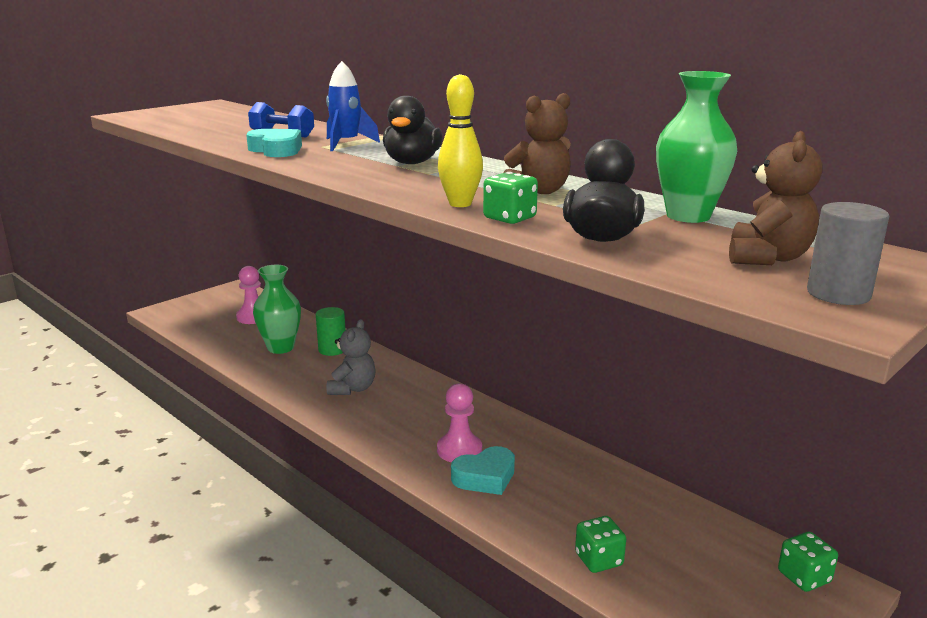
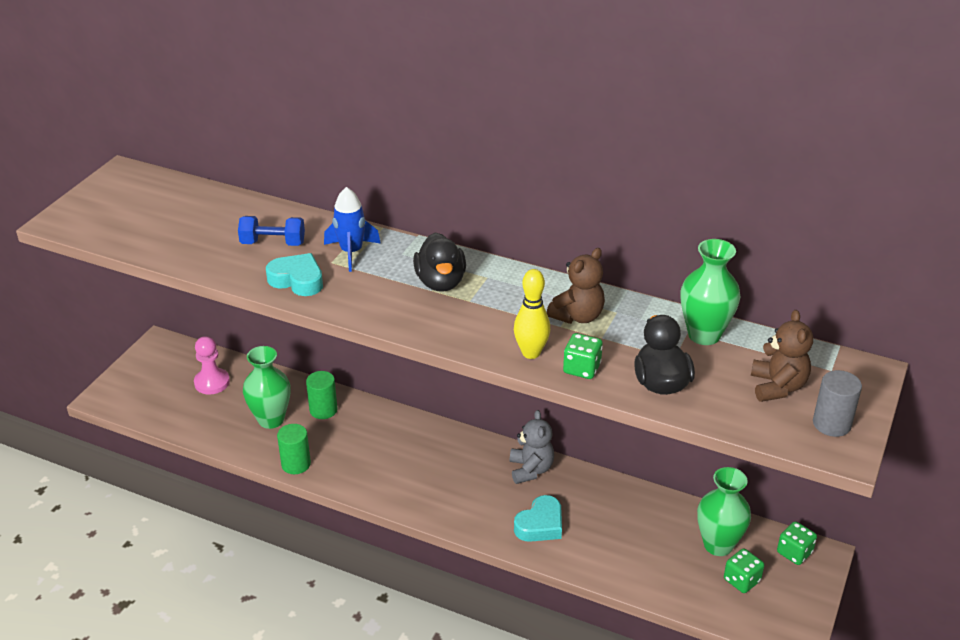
camera: 20 degrees left, 15 degrees up
grey teddy bear [327,319,376,395] -> grey teddy bear moved to [510,410,554,484]
pink pawn [437,383,482,462] -> none
green dice [575,516,626,573] -> green dice moved to [724,548,764,593]
none -> green cylinder [277,424,311,474]
none -> green vase [697,467,751,556]

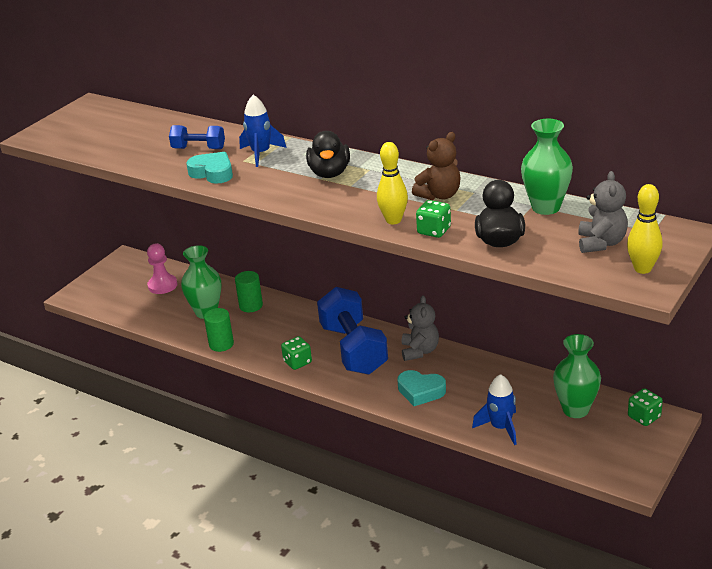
camera: 10 degrees right, 5 degrees down
turquoise heart [514,495,562,542] -> turquoise heart turned 60 degrees clockwise [397,370,446,406]
green dice [724,548,764,593] -> green dice moved to [281,336,312,370]
brown teddy bear [751,310,813,402] -> grey teddy bear [578,171,628,253]
grey cylinder [813,370,862,437] -> yellow bowling pin [627,184,662,274]
none -> blue dumbbell [317,287,388,375]
none -> blue rocket [472,374,517,445]

